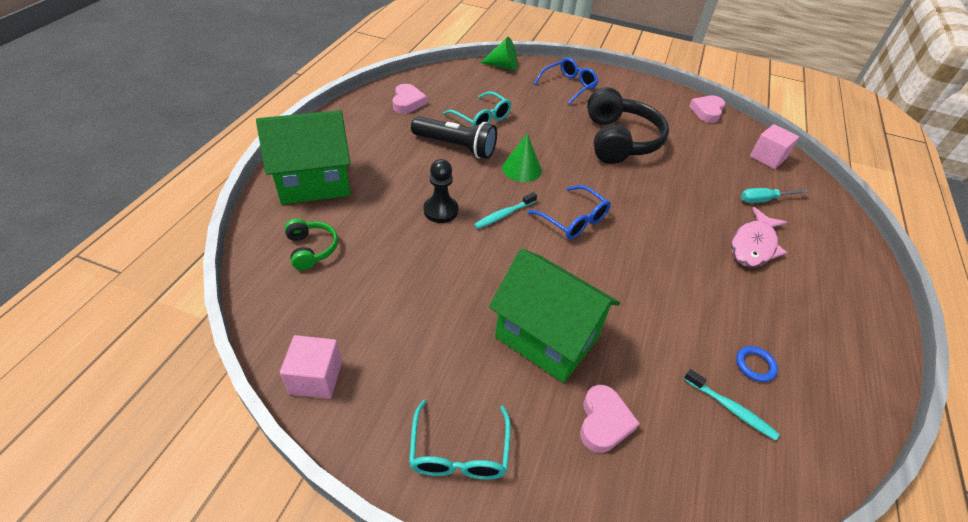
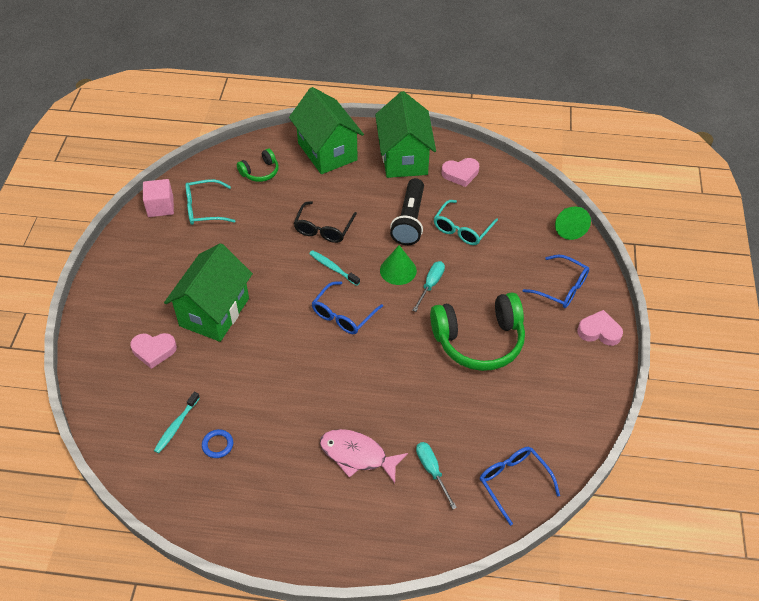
camera: 80 degrees right, 5 degrees up
turquoise glasses [409,400,511,480] -> turquoise glasses moved to [185,179,235,225]
black pawn [424,159,458,223] -> black glasses [293,201,357,243]
black headphones [587,87,669,164] -> green headphones [430,293,525,371]
pink heart [689,95,725,123] -> pink heart moved to [577,310,623,346]
pink cube [750,124,799,169] -> blue glasses [480,447,560,526]
none -> green house [375,91,436,178]
none -> turquoise screwdriver [412,261,445,312]

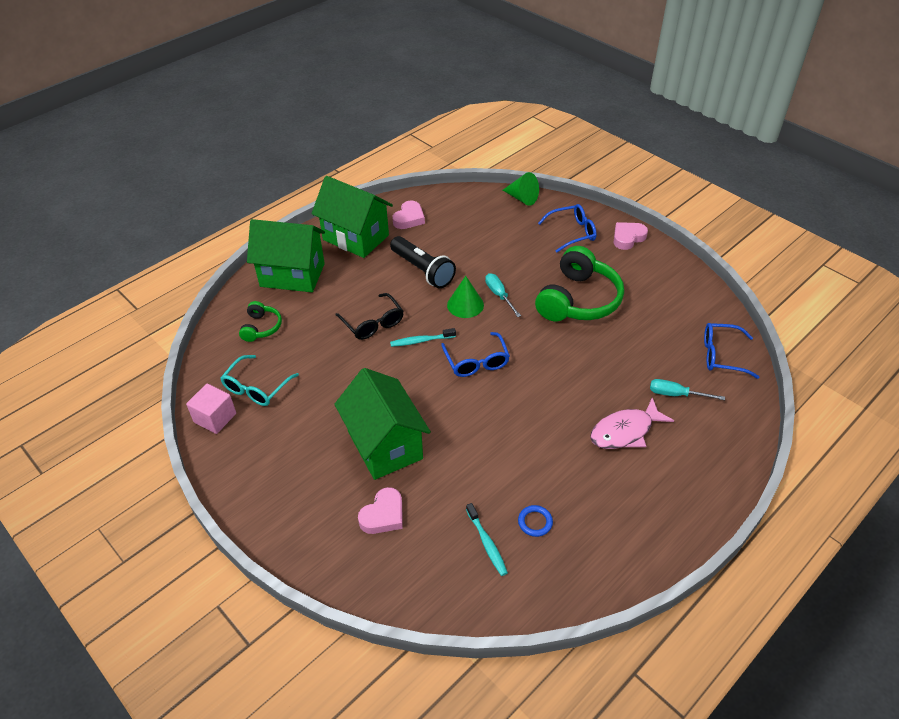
camera: 50 degrees left, 5 degrees down
turquoise glasses [433,200,498,245] -> none

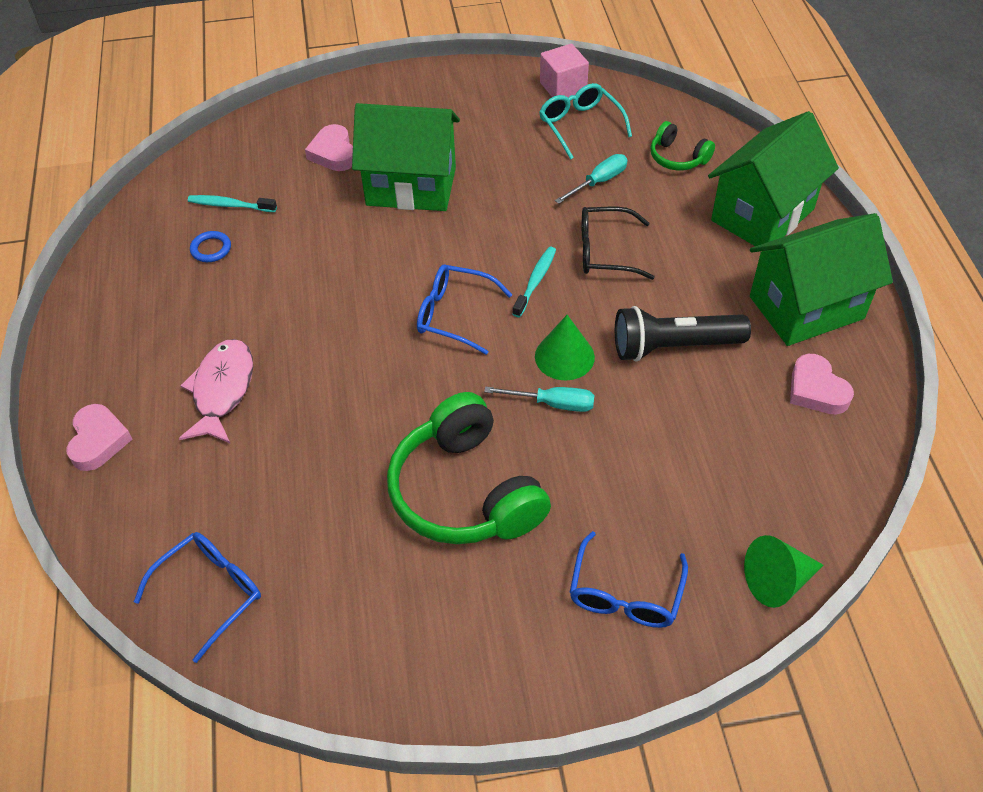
camera: 125 degrees right, 5 degrees up
pink heart [613,222,648,250] -> pink heart moved to [66,404,133,471]
turquoise screwdriver [650,379,725,400] -> turquoise screwdriver moved to [555,154,628,204]

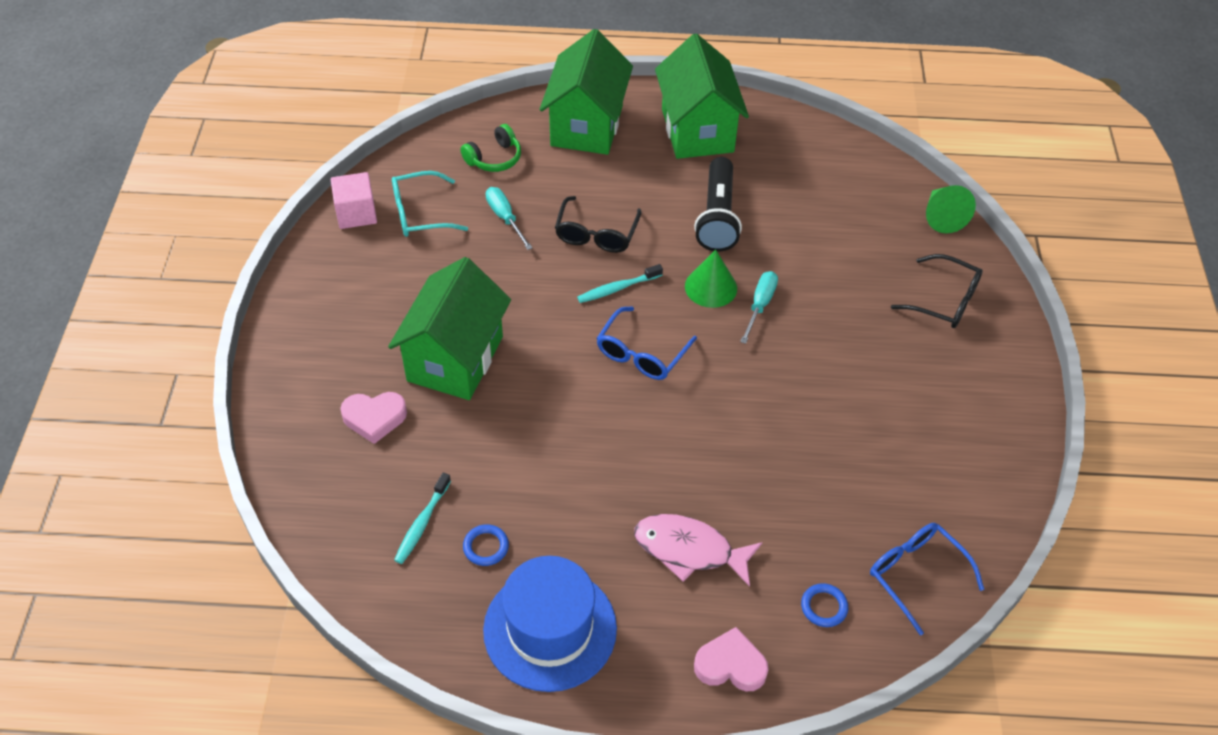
camera: 80 degrees left, 0 degrees up
green headphones [387,392,551,544] -> none
turquoise toothbrush [513,247,556,317] -> turquoise toothbrush turned 60 degrees counterclockwise [577,264,663,303]
blue glasses [570,531,688,628] -> black glasses [891,254,983,328]
green house [708,111,839,246] -> green house turned 45 degrees clockwise [540,29,633,155]
pink heart [790,354,854,415] -> none
none -> blue hat [483,556,617,692]
none -> blue ring [801,583,848,627]

